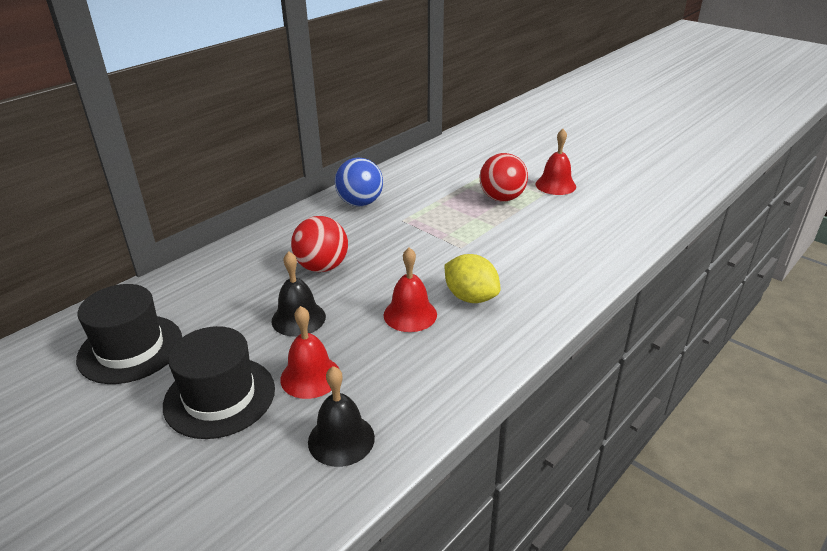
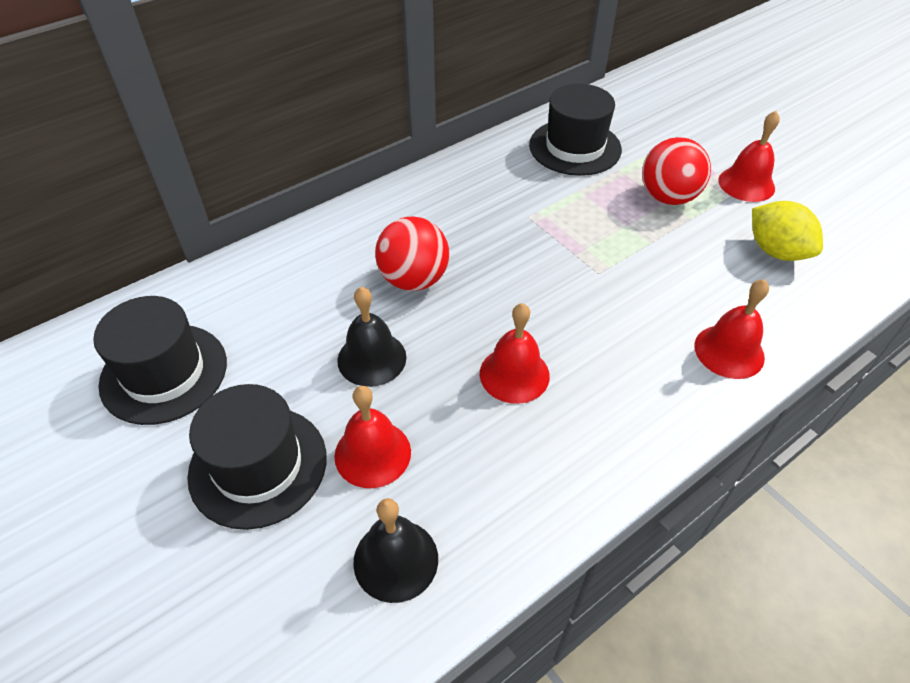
camera: 10 degrees right, 15 degrees up
blue ball [335,158,383,206] -> none
yellow lemon [445,254,501,303] -> yellow lemon moved to [752,201,823,261]
none -> black hat [529,84,622,176]
none -> red bell [694,279,769,379]

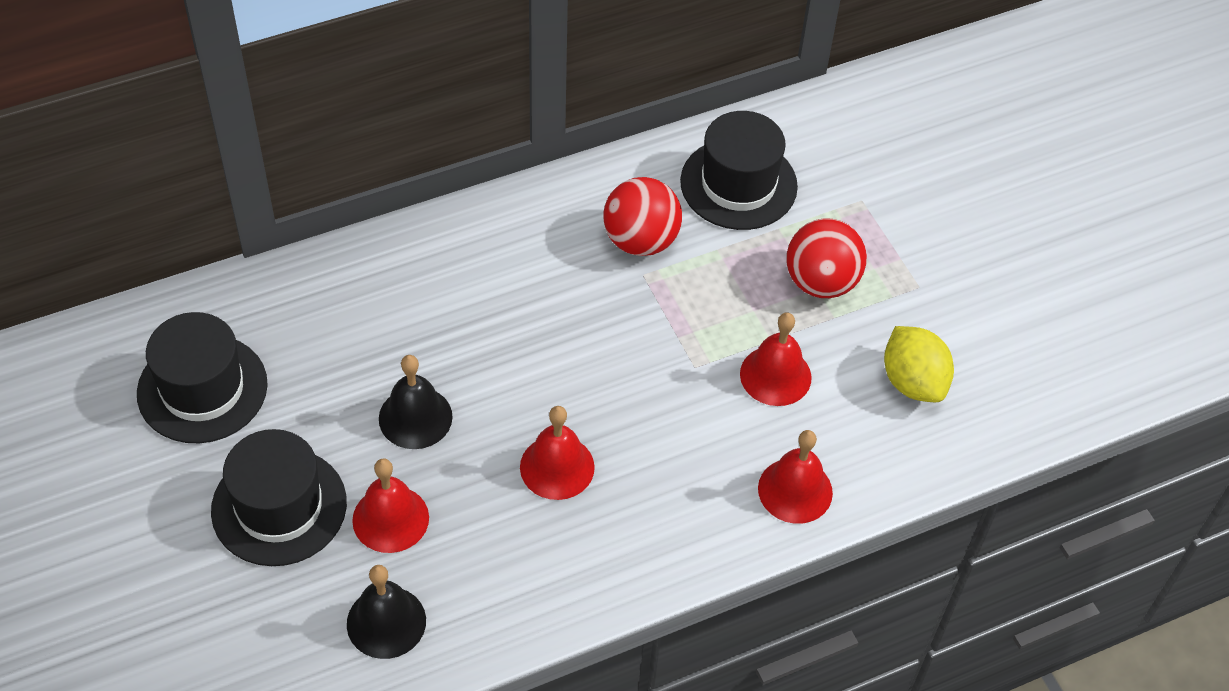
camera: 10 degrees right, 5 degrees up
red ball [375,216,449,291] -> red ball moved to [603,177,682,256]
red bell [718,111,780,202] -> red bell moved to [740,313,812,406]

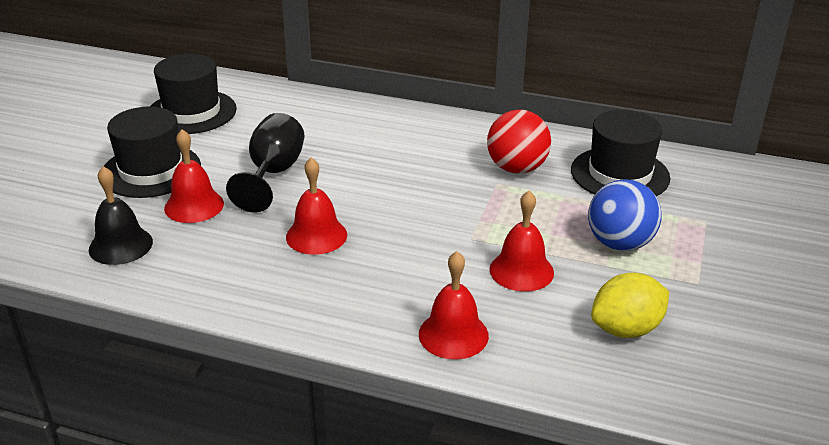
camera: 45 degrees right, 20 degrees down
black bell [379,355,453,449] -> black goblet [226,113,305,213]
red ball [786,218,867,298] -> blue ball [588,179,662,251]
yellow lemon [884,326,954,402] -> yellow lemon turned 45 degrees clockwise [591,273,669,338]

